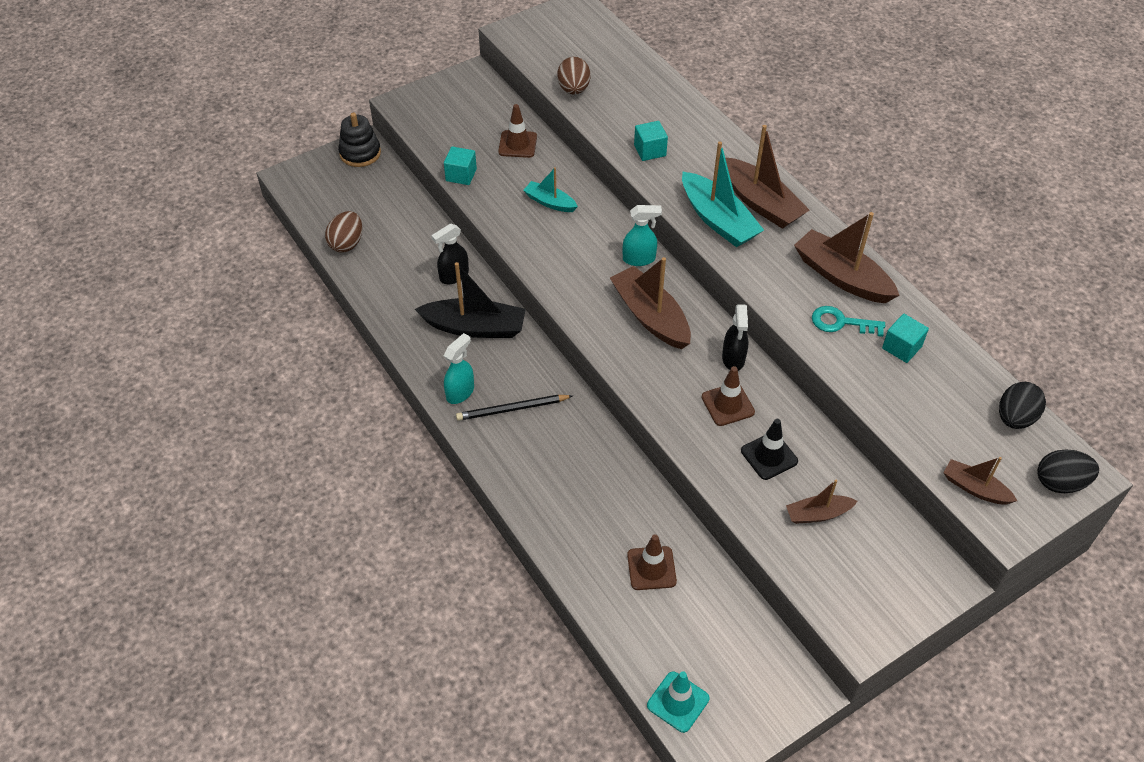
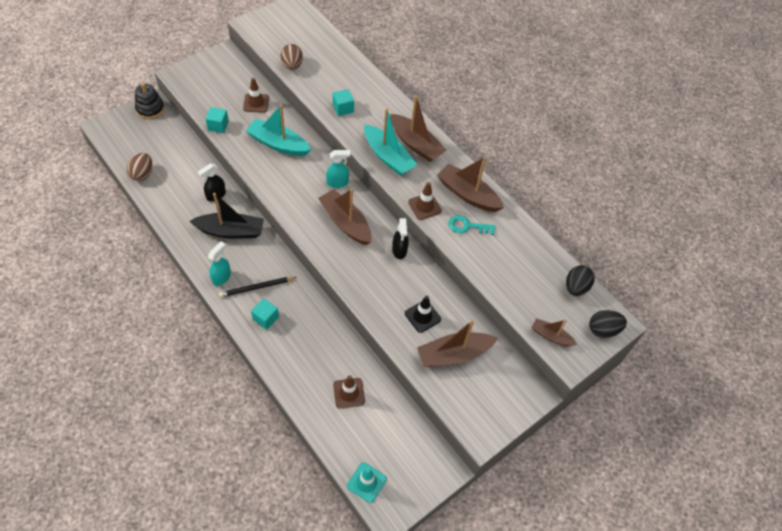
camera: 10 degrees left, 5 degrees up
turquoise boat [523,167,578,212] -> turquoise boat [245,104,311,156], size x1.78
brown traffic cone [702,366,755,426] -> brown traffic cone moved to [408,182,442,220]
brown boat [786,480,857,524] -> brown boat [417,320,498,367], size x1.78
turquoise cube [882,314,929,363] -> turquoise cube moved to [251,298,279,330]

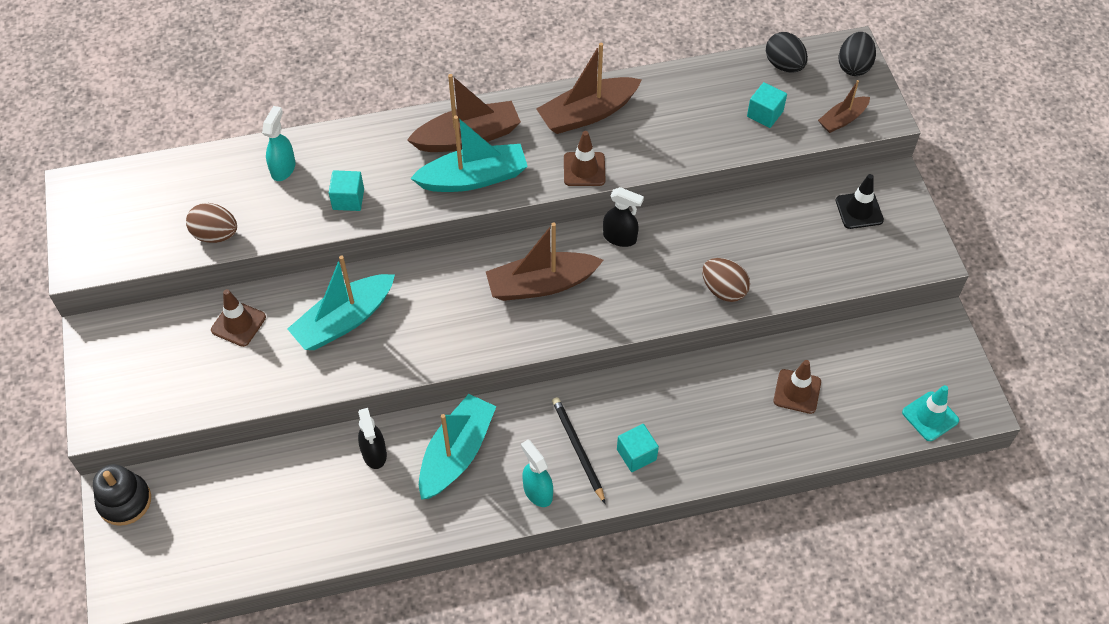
camera: 60 degrees left, 0 degrees up
brown egg [127,153,152,181] -> brown egg moved to [702,258,750,302]
black boat [189,193,264,239] -> turquoise boat [419,394,496,500]
turquoise cube [206,107,229,133] -> turquoise cube moved to [747,82,787,128]
black pencil [219,277,296,297] -> black pencil turned 150 degrees clockwise [552,397,605,504]
turquoise spray bottle [326,150,351,188] -> turquoise spray bottle moved to [262,106,295,181]
black traffic cone [405,296,441,333] -> black traffic cone moved to [836,174,884,229]
brown boat [417,320,498,367] -> none
turquoise key [449,215,495,235] -> none

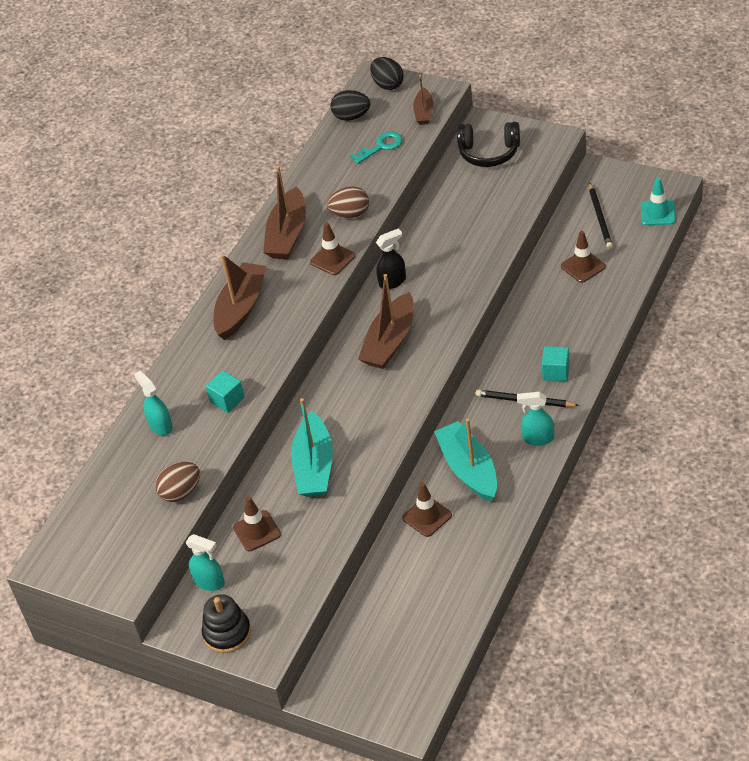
camera: 45 degrees left, 10 degrees down
black stacking toy [93,464,151,526] -> black stacking toy moved to [202,594,251,653]
black spray bottle [358,408,387,469] -> brown traffic cone [402,482,452,537]
turquoise boat [410,115,528,192] -> none
brown egg [702,258,750,302] -> brown egg moved to [327,186,369,218]
turquoise cube [747,82,787,128] -> turquoise key [350,131,403,164]
black traffic cone [836,174,884,229] -> black headphones [457,122,520,167]
none -> turquoise spray bottle [186,534,225,591]
none -> black pencil [589,183,613,249]

